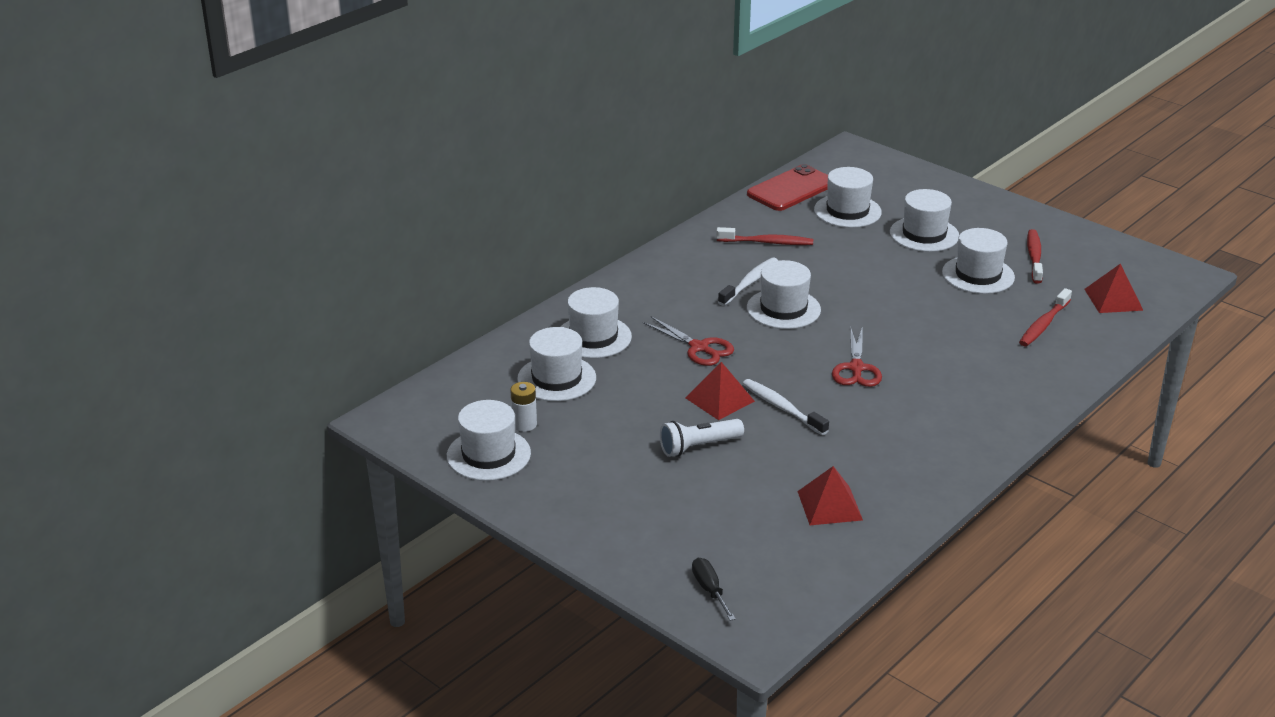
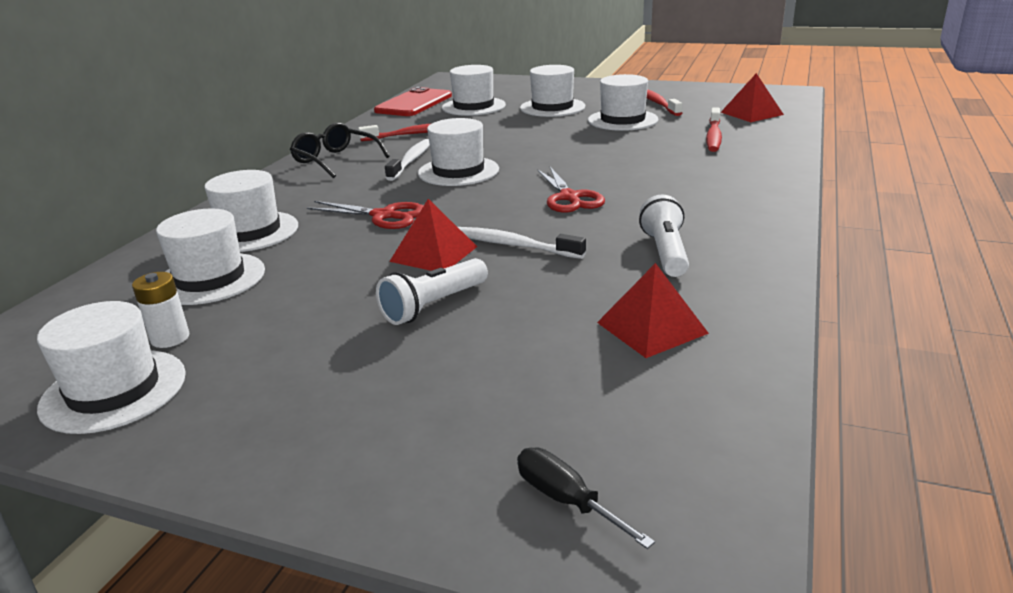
camera: 20 degrees left, 5 degrees down
none -> black glasses [290,122,390,178]
none -> white flashlight [639,194,689,277]

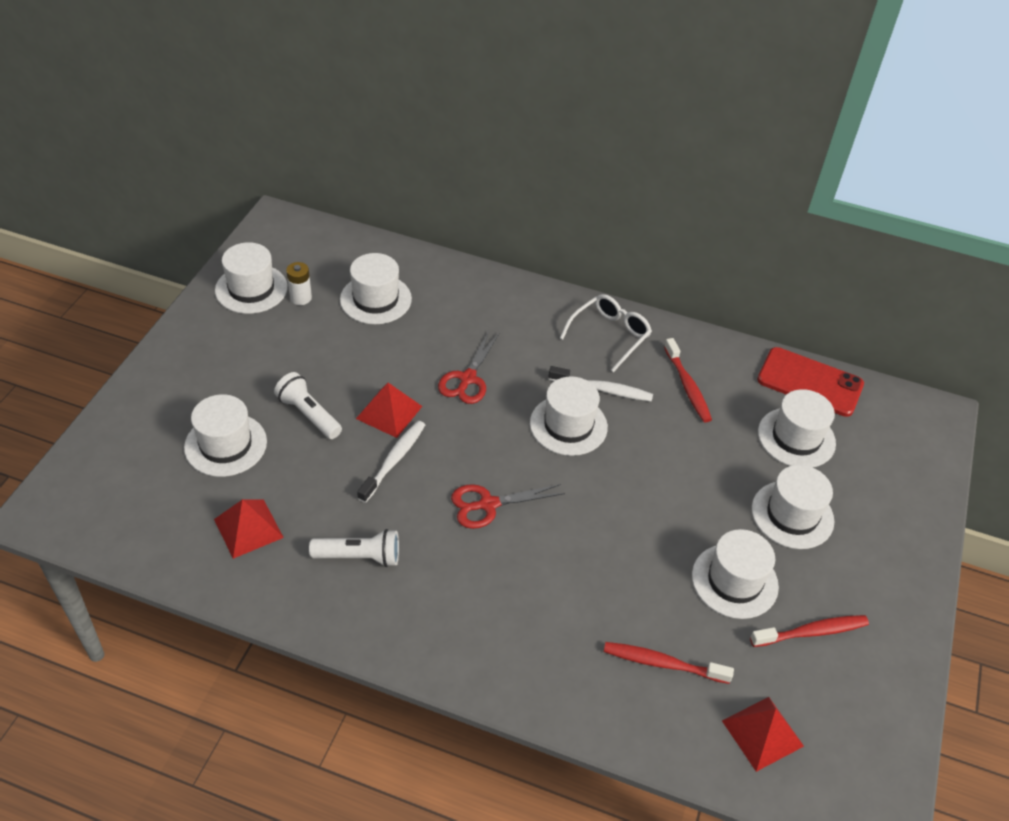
camera: 85 degrees right, 20 degrees up
white hat [204,170,298,252] -> white hat moved to [184,394,267,477]
black glasses [290,122,390,178] -> white glasses [560,294,652,372]
black screwdriver [517,447,655,549] -> none

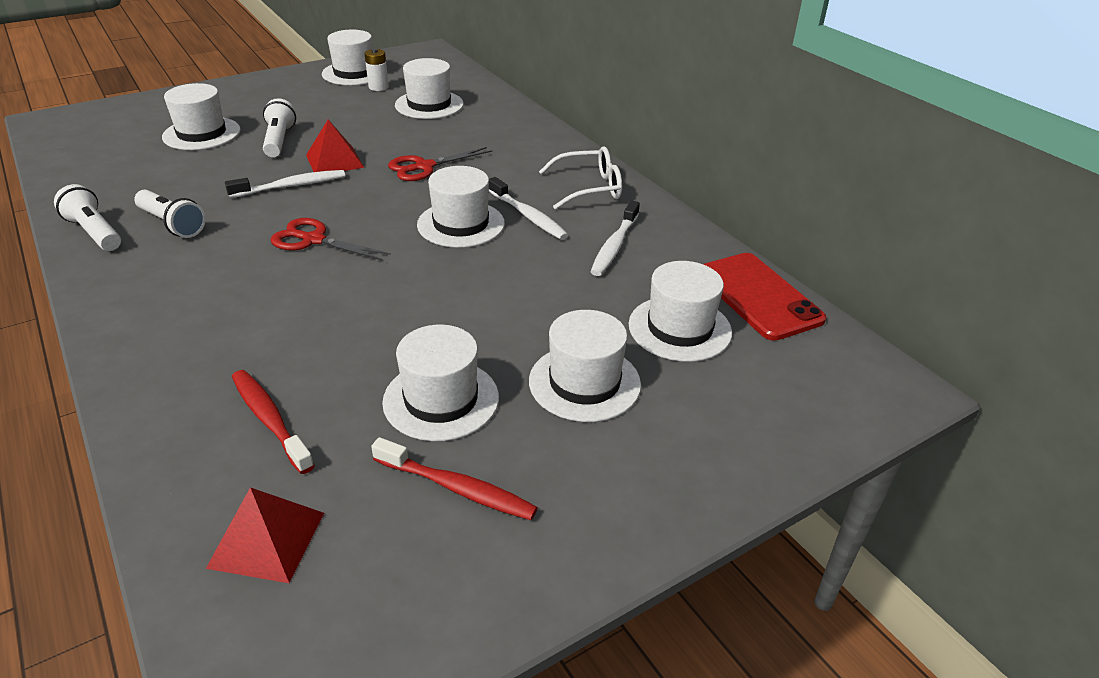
camera: 40 degrees right, 10 degrees down
red pyramid [214,499,284,559] -> none
red toothbrush [664,338,712,423] -> white toothbrush [590,201,640,276]
none -> white flashlight [54,184,121,251]

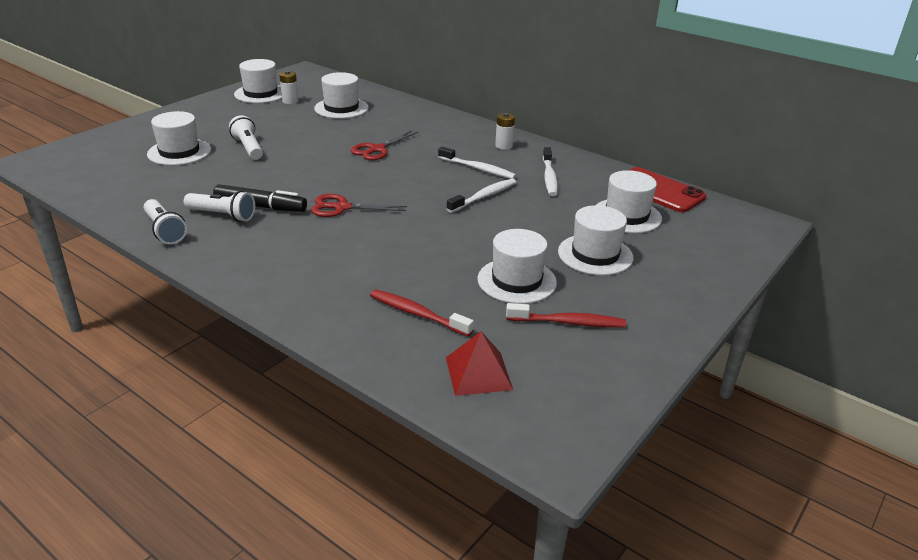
camera: 20 degrees left, 5 degrees down
white flashlight [54,184,121,251] -> white flashlight turned 150 degrees counterclockwise [144,199,187,244]
white toothbrush [225,170,345,198] -> white toothbrush moved to [447,178,516,213]
red pyramid [306,119,364,172] -> none
white hat [417,166,505,248] -> none
white glasses [539,146,622,210] -> white battery [495,113,515,149]
none -> black marker [213,184,307,212]

